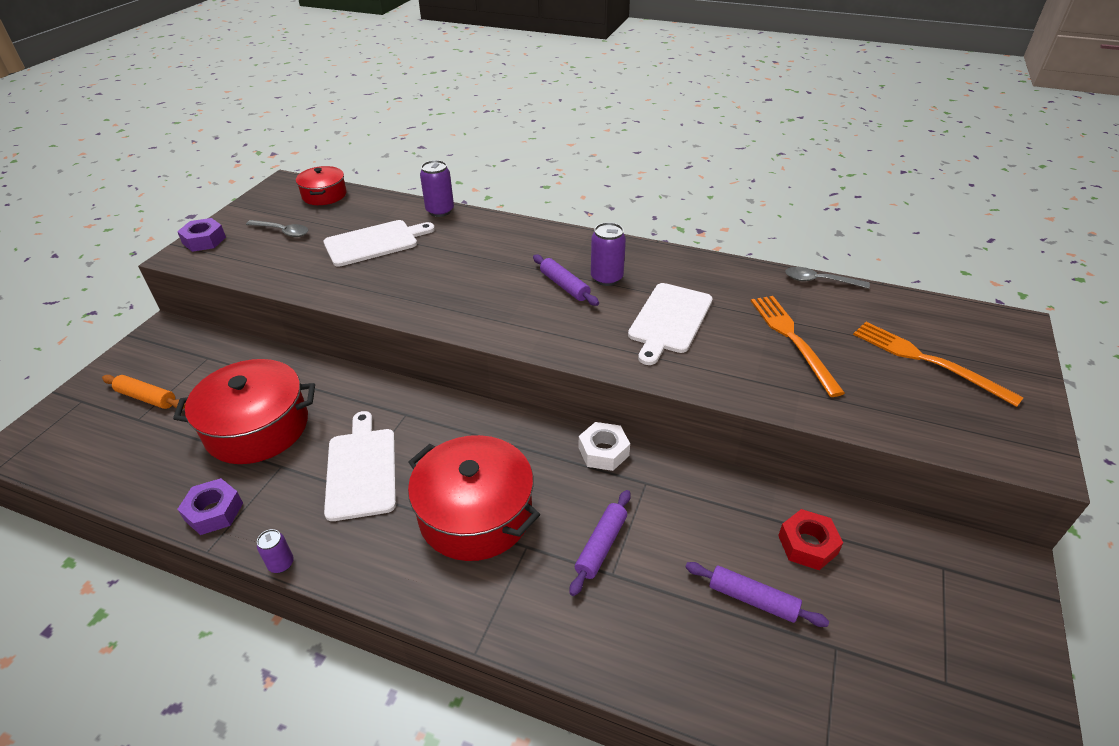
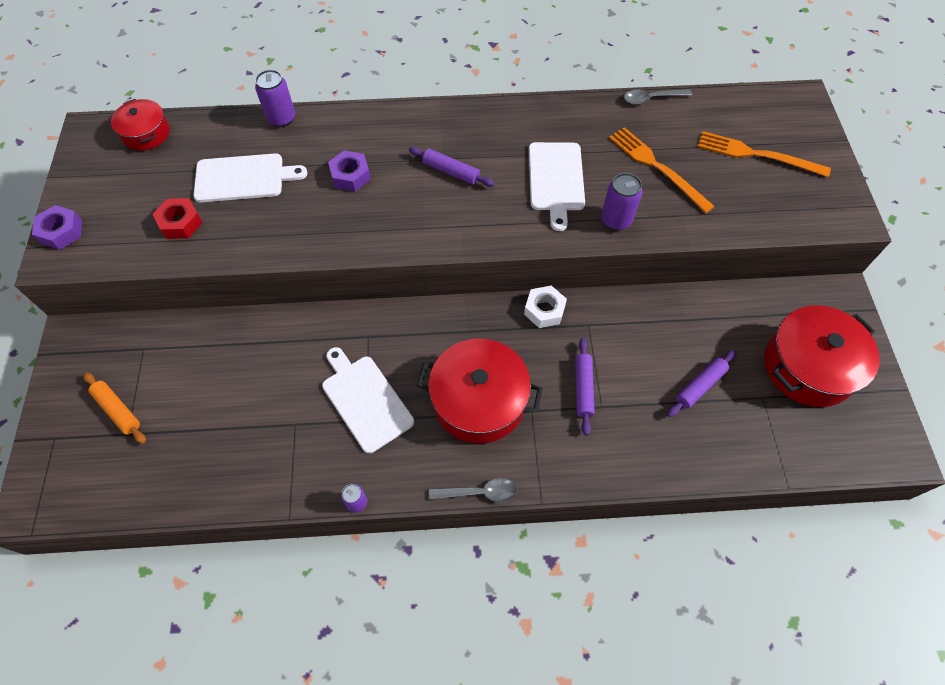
camera: 25 degrees left, 20 degrees up
orange rolling pin [102,375,185,409] -> orange rolling pin turned 45 degrees clockwise [83,372,146,444]
red pot [173,359,315,464] -> red pot moved to [764,305,880,407]
purple nut [177,478,243,535] -> purple nut moved to [328,151,371,191]
grey spoon [246,220,308,237] -> grey spoon moved to [429,478,517,502]
white cutting board [323,220,435,267] -> white cutting board turned 45 degrees clockwise [193,153,307,202]
purple can [591,222,626,286] -> purple can moved to [601,173,643,231]
purple rolling pin [685,562,829,627] -> purple rolling pin turned 45 degrees counterclockwise [667,350,737,417]
red nut [778,509,843,570] -> red nut moved to [153,198,203,239]

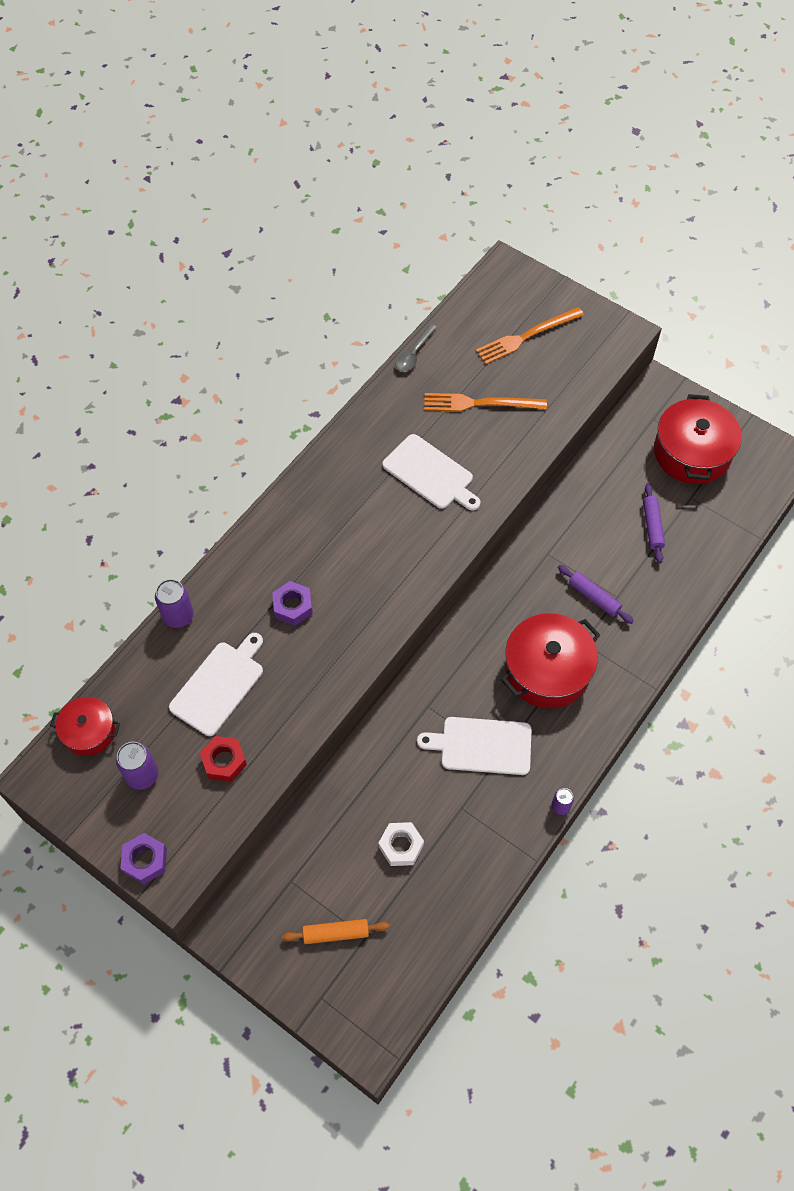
camera: 50 degrees left, 0 degrees up
purple rolling pin [409,147,495,187] -> none
grey spoon [429,478,517,502] -> none
white nut [524,285,567,328] -> white nut moved to [378,822,424,866]
purple can [601,173,643,231] -> purple can moved to [116,742,158,790]

